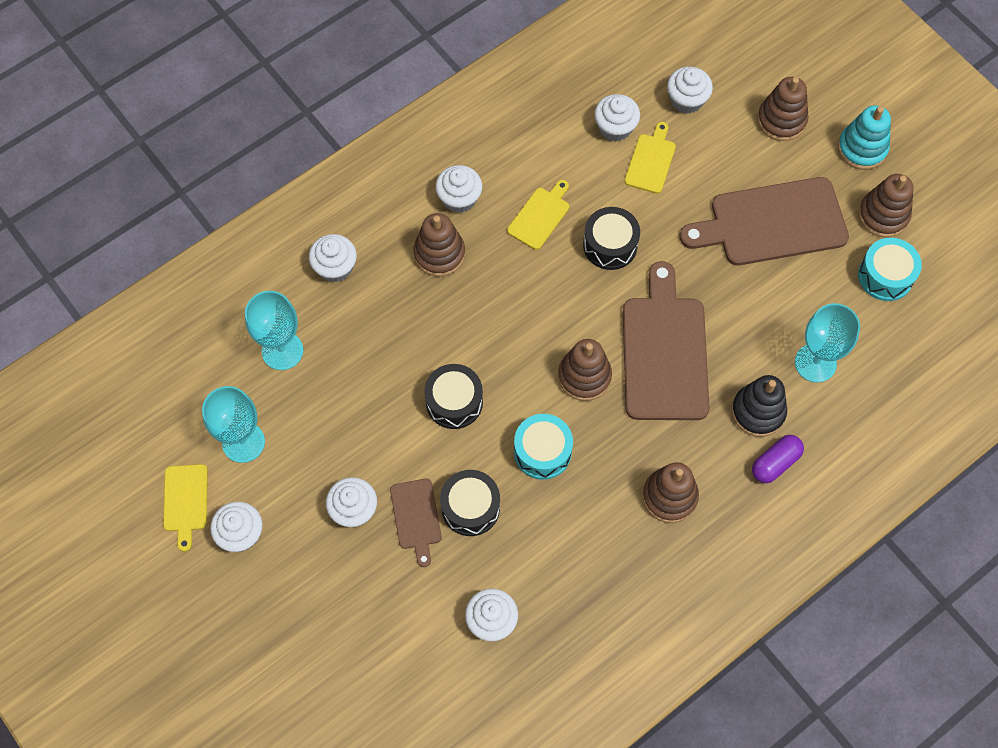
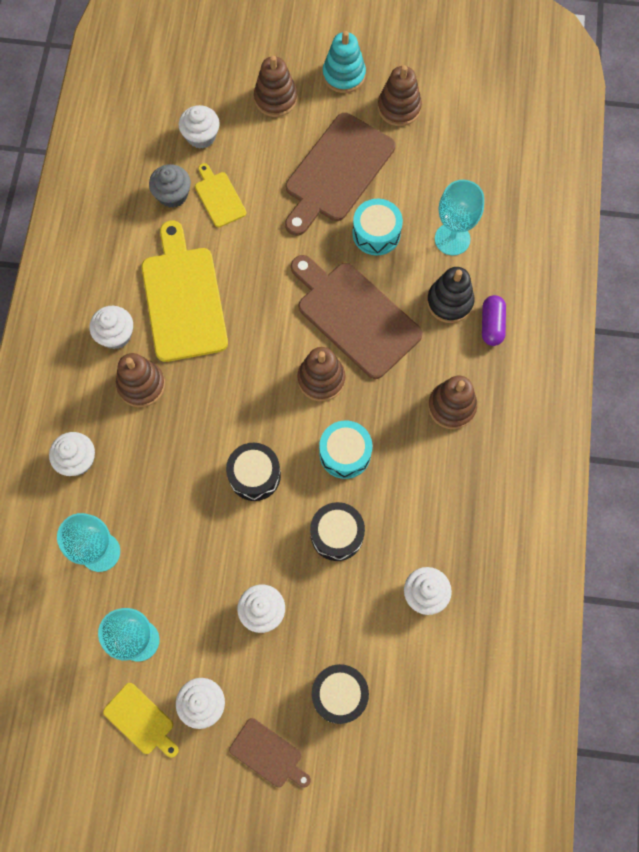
camera: 45 degrees left, 5 degrees up
brown cutting board [390,479,442,567] -> brown cutting board moved to [229,718,311,788]
yellow cutting board [507,180,569,250] -> yellow cutting board [142,221,228,362], size x2.01
black drum [583,207,640,270] -> black drum moved to [312,664,369,724]
white cupcake [594,94,640,142] -> grey cupcake [149,164,191,208]
turquoise drum [858,238,922,301] -> turquoise drum moved to [352,199,403,255]

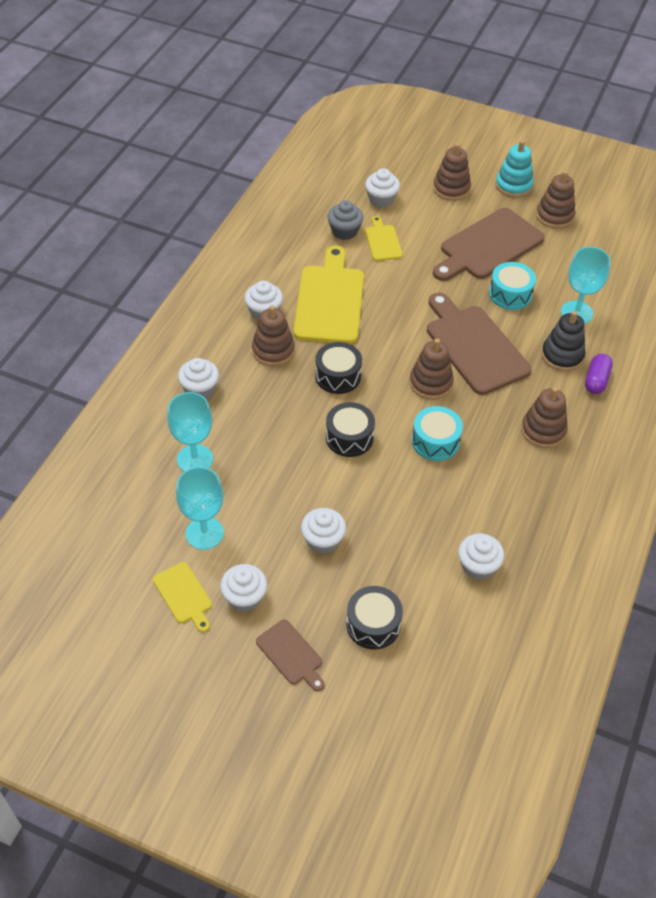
camera: 15 degrees right, 20 degrees down
black drum [310,502,365,561] -> black drum moved to [315,342,362,394]

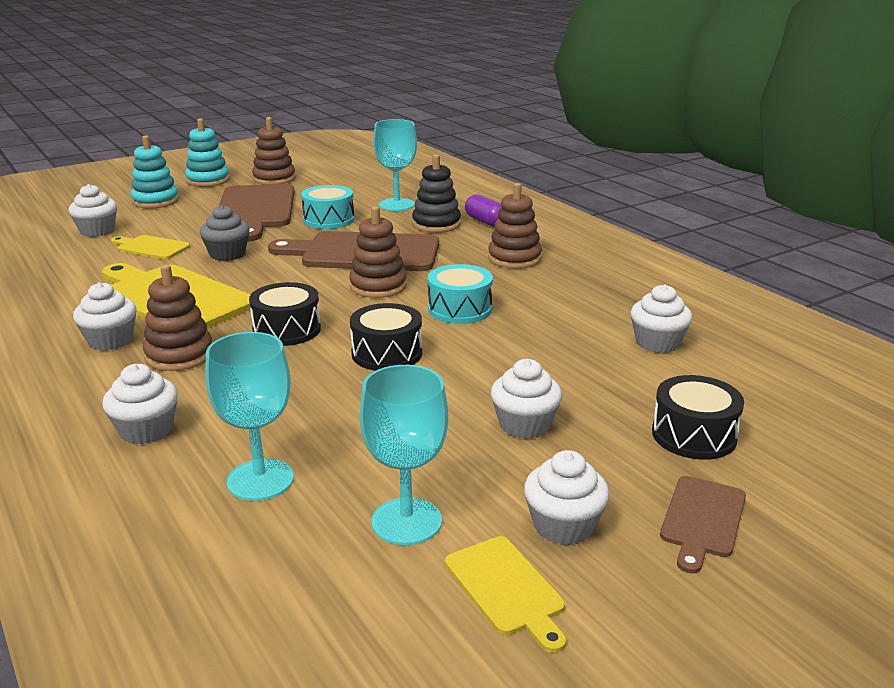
camera: 55 degrees left, 25 degrees down
yellow cutting board [153,562,212,632] -> yellow cutting board turned 60 degrees clockwise [445,536,566,653]
brown cutting board [256,620,325,691] -> brown cutting board turned 120 degrees clockwise [660,476,746,574]
grey cupcake [328,200,363,240] -> grey cupcake moved to [200,205,250,261]
brown stacking toy [433,143,471,201] -> turquoise stacking toy [131,135,179,209]

